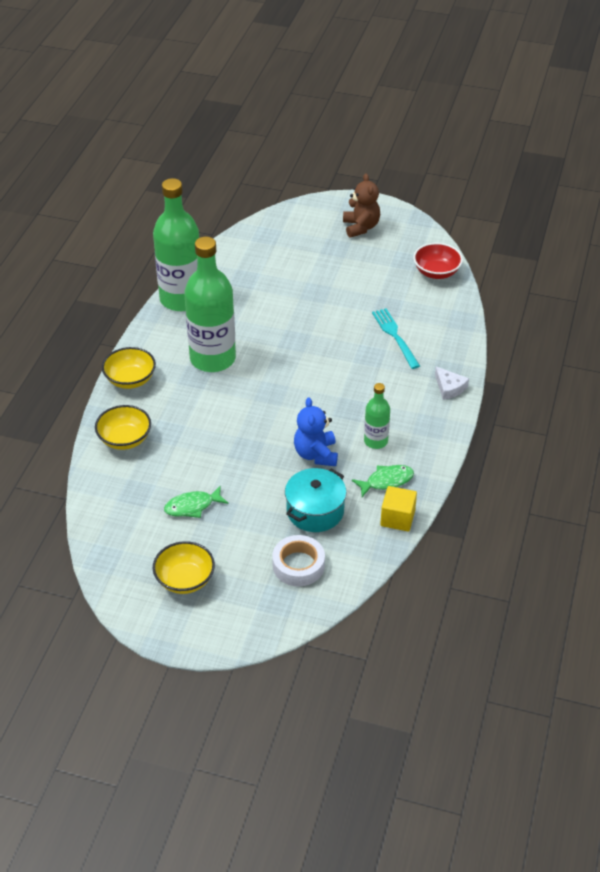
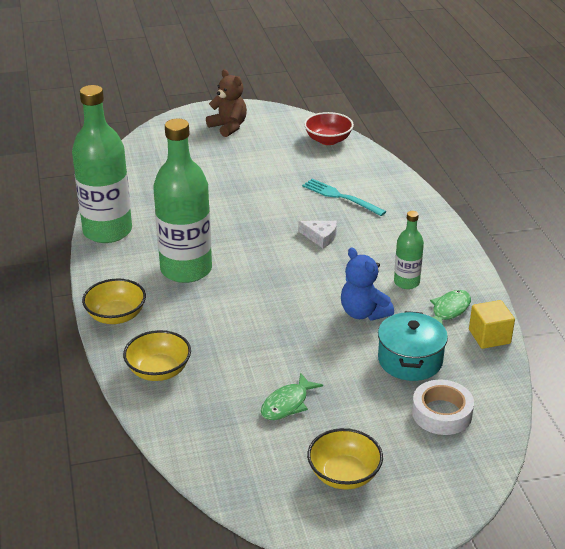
camera: 30 degrees left, 10 degrees down
white cheese [435,367,469,400] -> white cheese moved to [298,221,337,248]

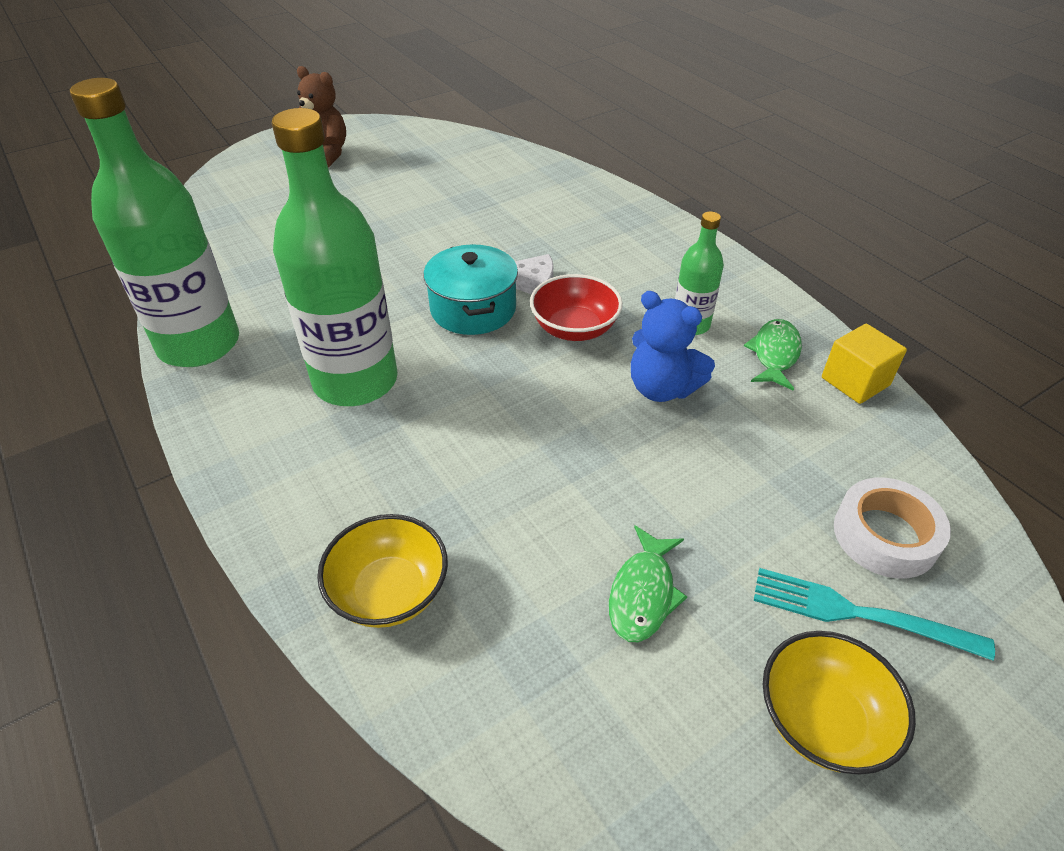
camera: 20 degrees left, 10 degrees up
yellow bowl [82,278,146,324] -> none
turquoise fork [302,179,386,216] -> turquoise fork moved to [754,568,995,661]
red bowl [304,112,354,145] -> red bowl moved to [530,274,623,341]
turquoise pot [378,311,448,381] -> turquoise pot moved to [423,244,518,335]

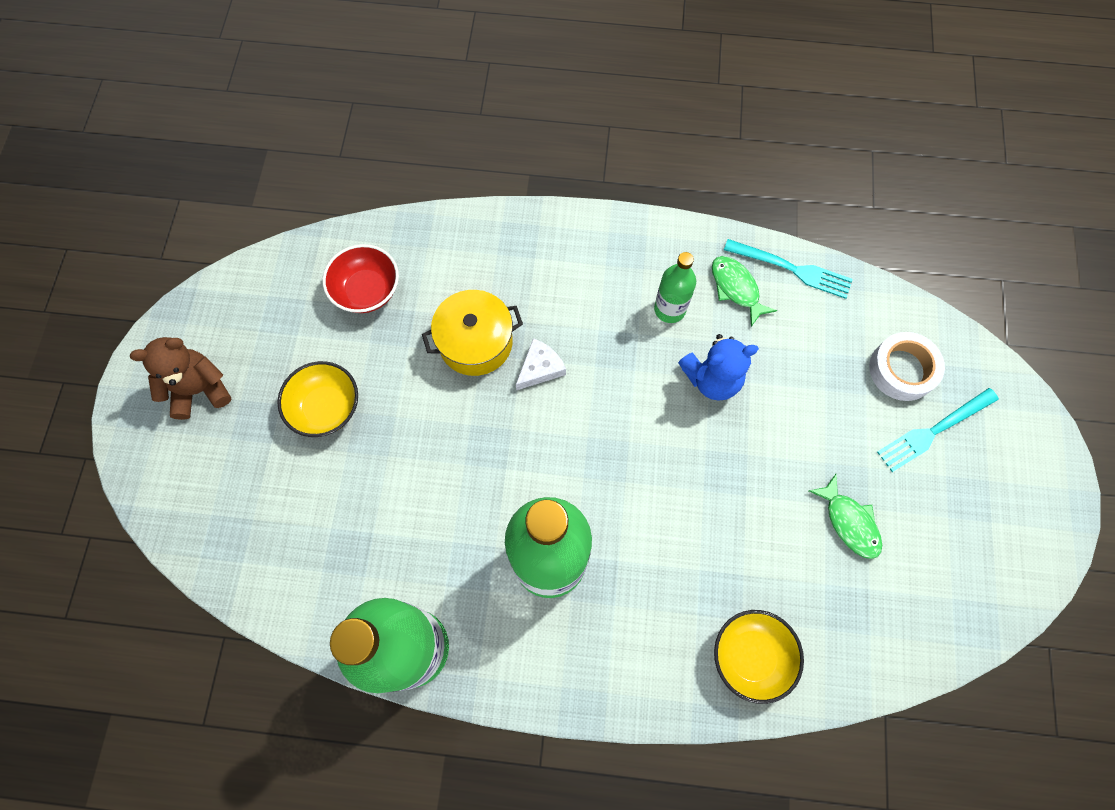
camera: 50 degrees left, 25 degrees up
turquoise pot [423,244,518,335] -> none
red bowl [530,274,623,341] -> red bowl moved to [322,244,399,313]
yellow bowl [763,631,916,775] -> yellow bowl moved to [277,361,358,437]
yellow cube [822,324,907,404] -> turquoise fork [724,239,853,299]
none -> yellow pot [422,290,523,376]

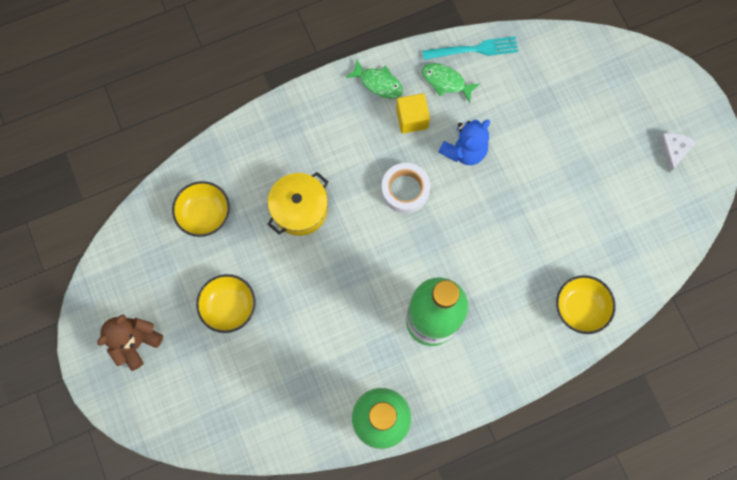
camera: 30 degrees left, 5 degrees up
red bowl [322,244,399,313] -> yellow bowl [172,181,230,237]
white cheese [516,338,566,391] -> white cheese moved to [659,133,696,173]
green bottle [654,252,696,323] -> yellow cube [396,93,430,134]
green fish [809,474,882,559] -> green fish moved to [345,60,403,98]
white tape [869,332,945,401] -> white tape moved to [381,163,430,213]
turquoise fork [877,388,999,472] -> none

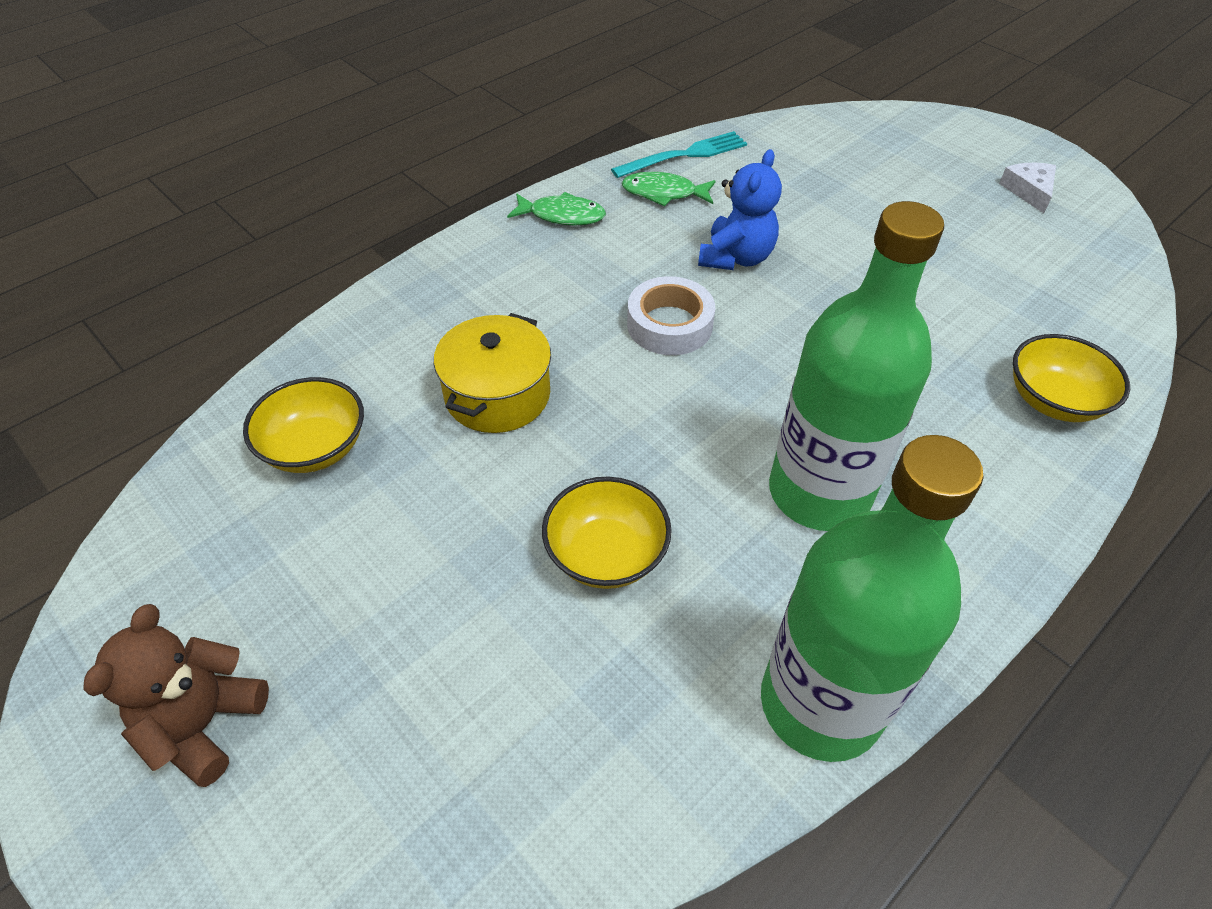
camera: 20 degrees left, 25 degrees down
yellow bowl [196,274,256,333] -> yellow bowl moved to [542,477,672,589]
yellow cube [396,93,430,134] -> none

